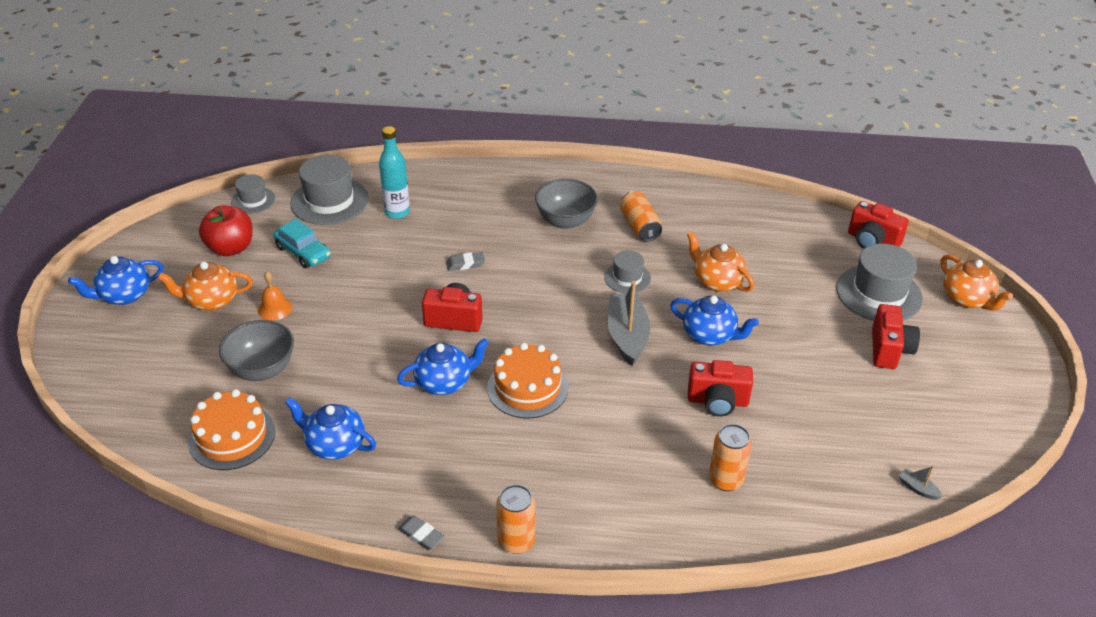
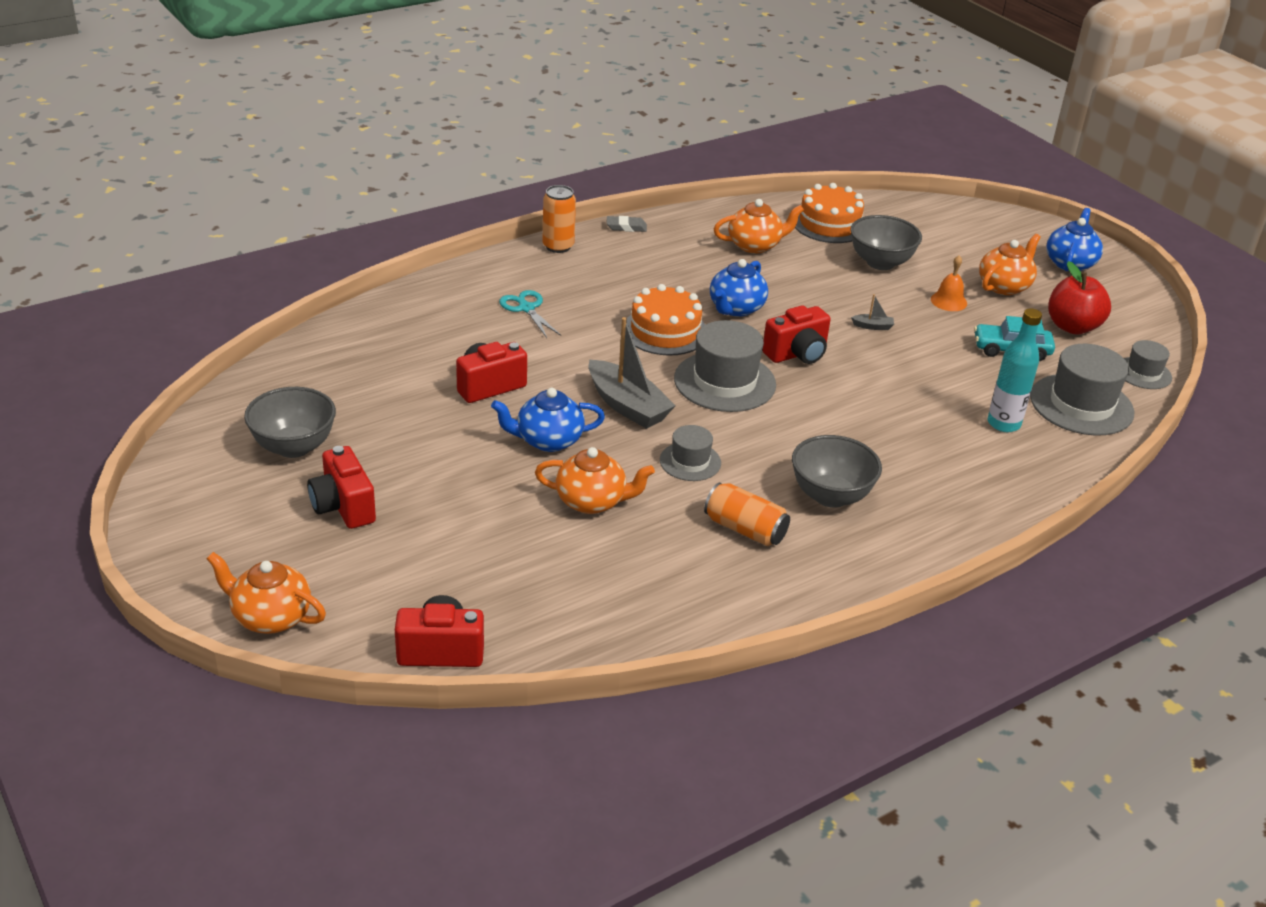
camera: 140 degrees right, 5 degrees down
blue teapot [285,397,376,460] -> orange teapot [714,199,804,253]
grey eraser [446,252,485,271] -> none
orange can [709,424,752,491] -> none
grey hat [836,243,923,321] -> grey hat moved to [674,320,776,412]
grey boat [899,466,943,500] -> grey boat moved to [851,294,894,330]
none -> grey bowl [244,387,336,458]
none -> turquoise scissors [499,290,561,338]

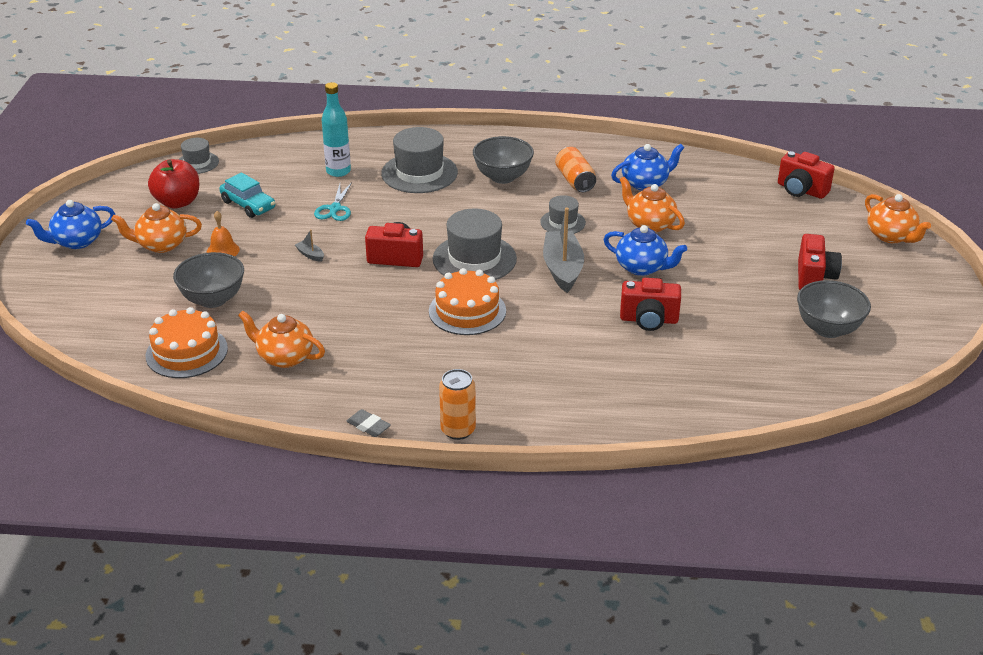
camera: 140 degrees left, 0 degrees up
turquoise scissors [499,290,561,338] -> turquoise scissors moved to [314,182,352,221]
blue teapot [710,259,768,317] -> blue teapot moved to [611,144,684,191]
grey hat [1030,344,1134,436] -> grey hat moved to [381,127,458,193]

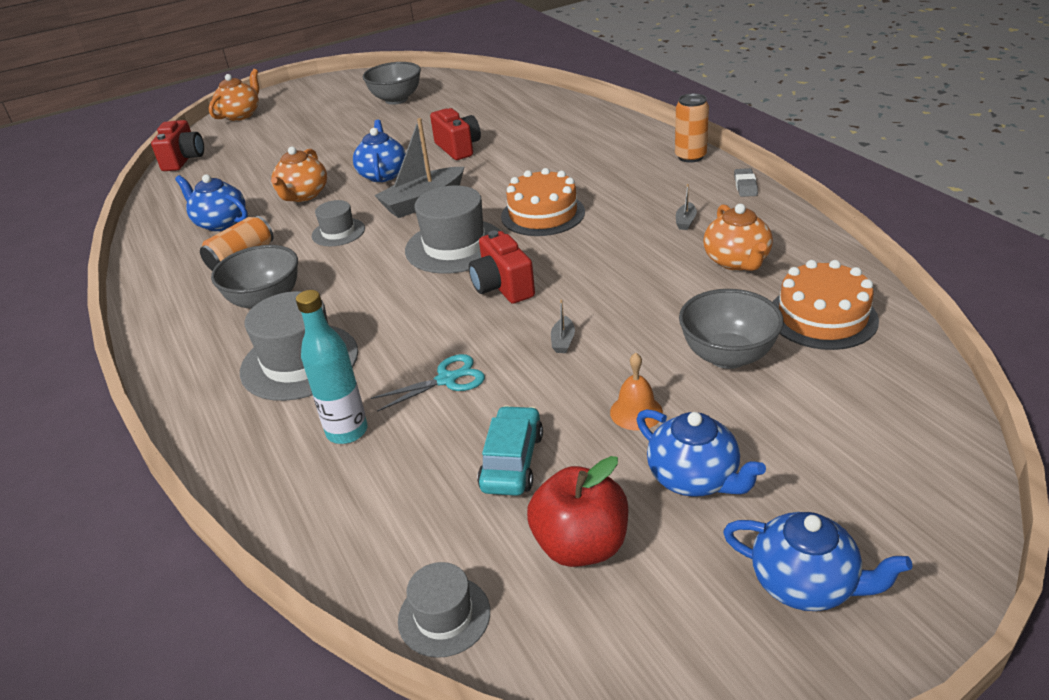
camera: 120 degrees left, 0 degrees up
orange teapot [111,203,202,253] -> blue teapot [637,409,766,497]
red camera [798,234,842,290] -> none
none -> grey boat [676,184,697,230]

